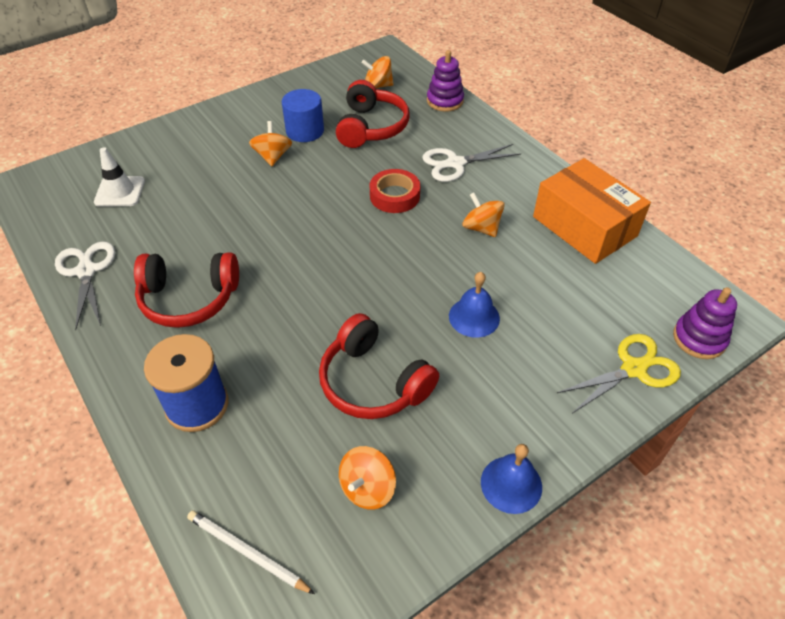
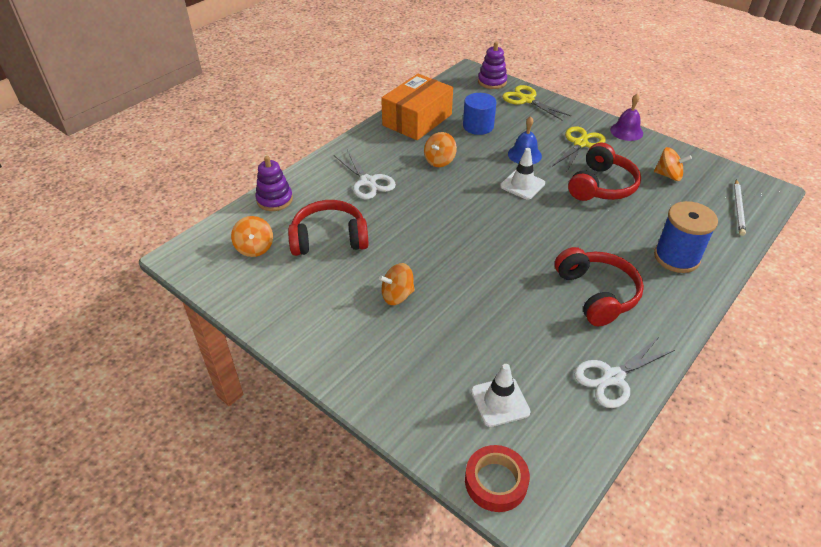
camera: 105 degrees left, 5 degrees down
blue cylinder [282,89,324,142] -> blue cylinder moved to [463,93,497,135]
red tape [370,169,420,213] -> red tape moved to [465,445,530,512]
blue bell [481,444,542,514] -> purple bell [610,94,643,141]
none -> white traffic cone [500,148,545,200]
none -> yellow scissors [552,126,606,171]

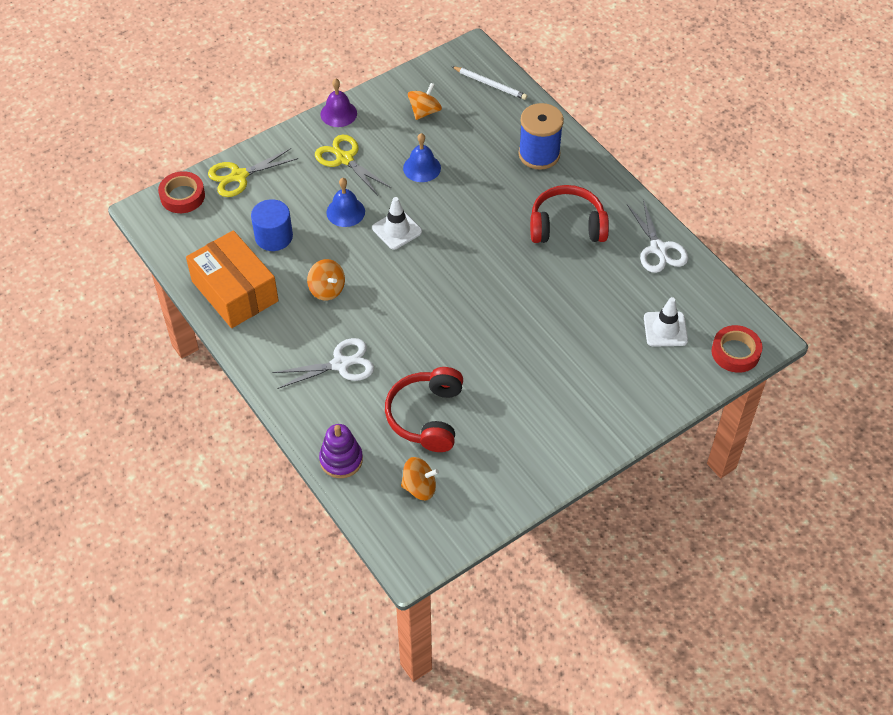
camera: 75 degrees left, 10 degrees up
orange spinning top [379,263,415,305] -> none
purple stacking toy [478,42,507,89] -> red tape [158,171,205,213]
red headphones [568,143,641,201] -> blue bell [403,133,441,182]

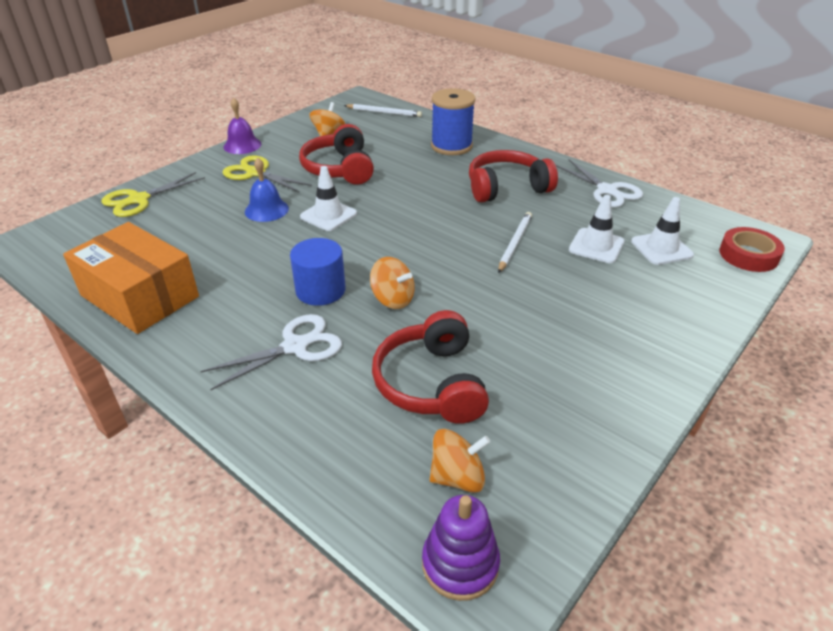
camera: 15 degrees left, 15 degrees down
red tape [158,171,205,213] -> none
blue cylinder [251,199,293,251] -> blue cylinder moved to [290,238,346,306]
orange spinning top [307,259,345,300] -> orange spinning top moved to [370,257,415,309]
purple stacking toy [319,424,363,478] -> purple stacking toy moved to [422,495,500,601]
blue bell [403,133,441,182] -> red headphones [299,124,374,185]
none -> white pencil [498,212,532,273]
none -> white traffic cone [569,195,625,263]

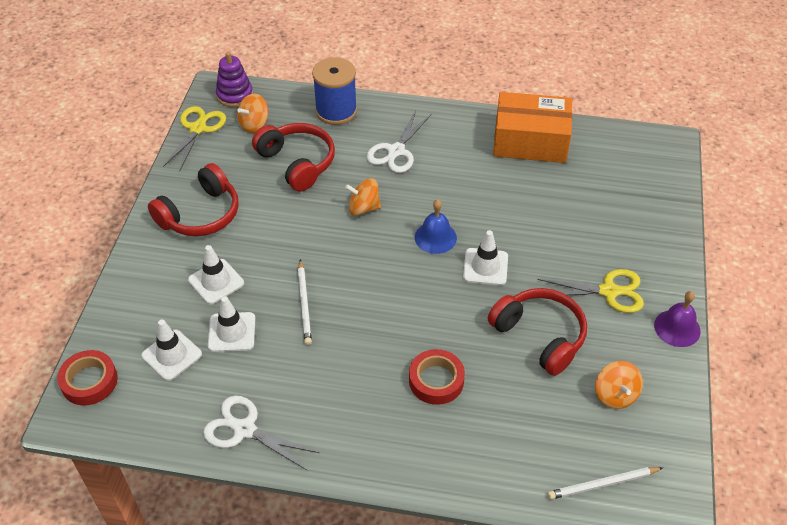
camera: 150 degrees right, 10 degrees up
yellow scissors [101,172,205,217] -> yellow scissors moved to [163,106,226,170]
blue bell [245,158,289,222] -> blue bell moved to [415,199,457,254]
blue cylinder [290,238,346,306] -> none
blue spool [431,88,475,155] -> blue spool moved to [312,57,357,125]
red headphones [469,150,558,203] -> red headphones moved to [148,163,239,237]
none -> white traffic cone [188,245,244,304]
none -> red tape [409,349,465,405]

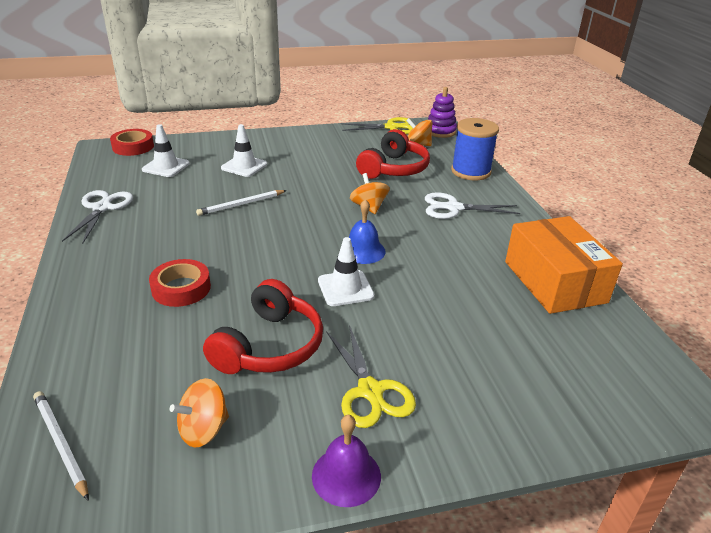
camera: 65 degrees right, 15 degrees down
red headphones [148,163,239,237] -> none
white traffic cone [208,296,255,352] -> none

